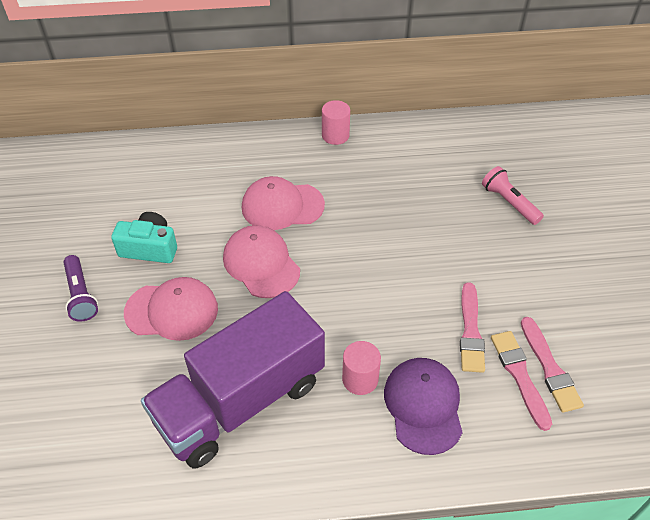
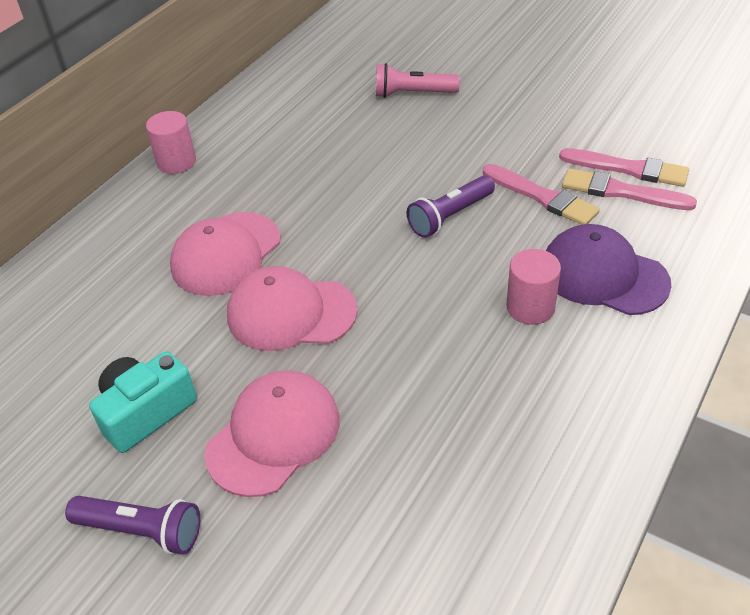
camera: 50 degrees left, 5 degrees down
purple truck [141,291,325,468] -> none
none -> purple flashlight [407,175,495,238]

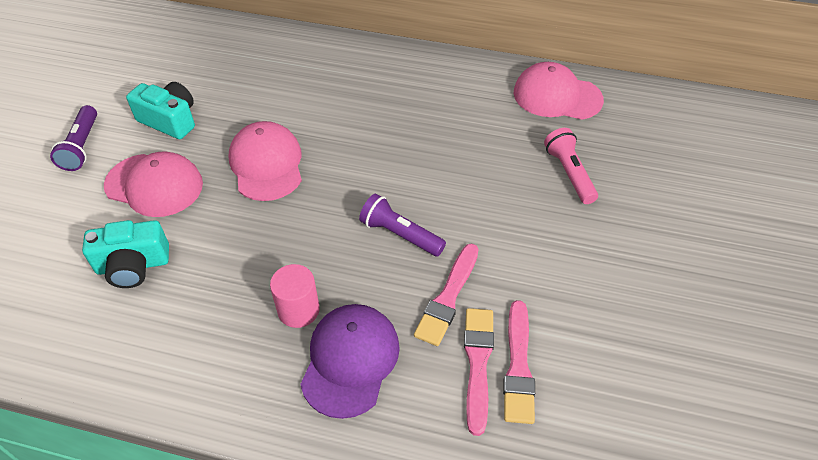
camera: 70 degrees right, 5 degrees up
pink cylinder [146,111,196,174] -> none
pink cap [170,212,280,296] -> pink cap moved to [514,62,604,120]
none -> turquoise camera [82,220,169,288]

